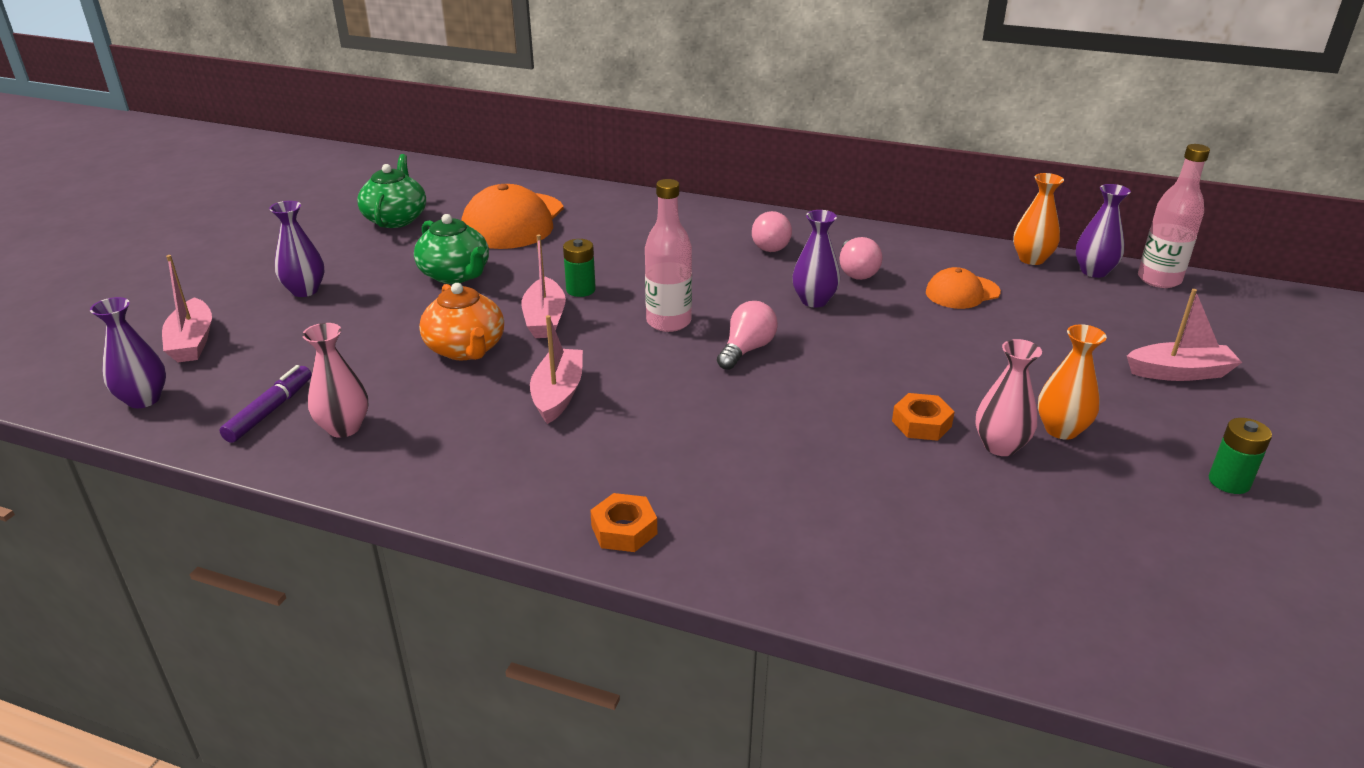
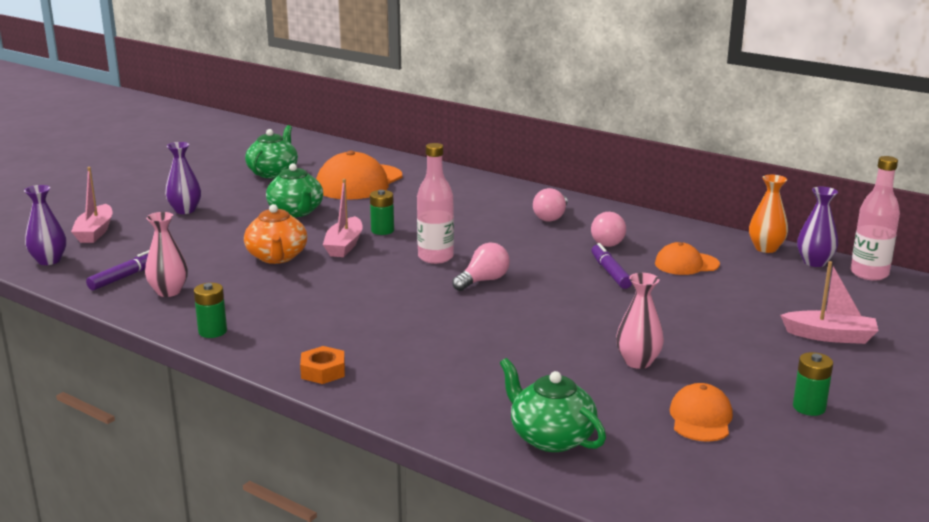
camera: 15 degrees right, 10 degrees down
pink boat [530,315,583,424] -> none
purple vase [792,210,840,308] -> none
orange nut [892,393,955,441] -> none
orange vase [1038,324,1107,440] -> none
none -> green battery [194,283,227,338]
none -> green teapot [500,358,606,452]
none -> purple marker [591,243,632,289]
none -> orange cap [669,383,733,442]

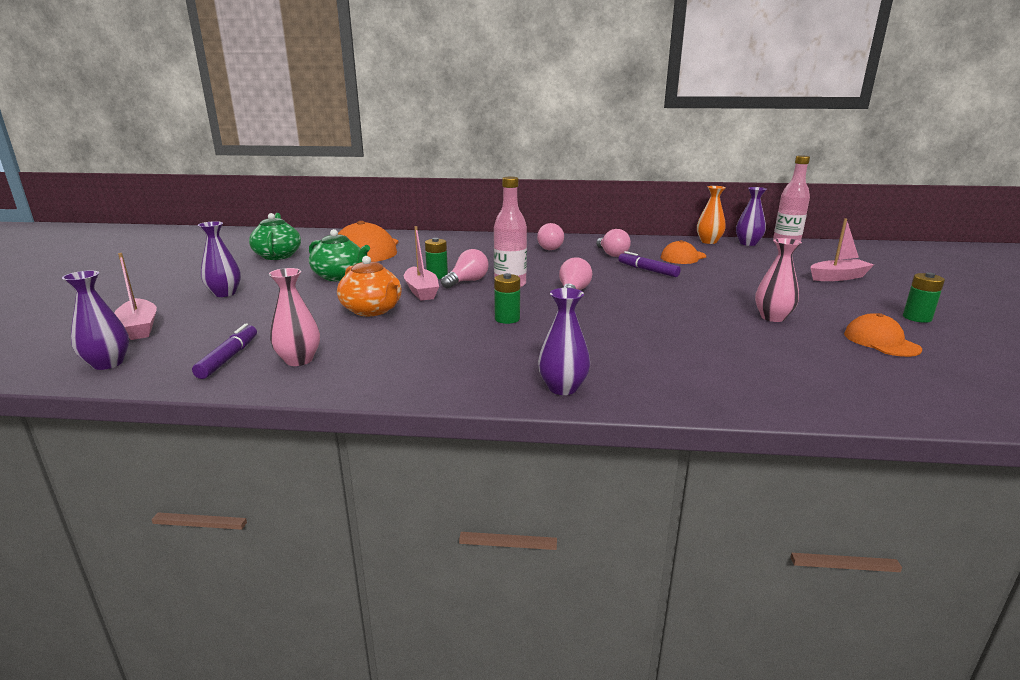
camera: 30 degrees left, 0 degrees up
green battery [194,283,227,338] -> green battery moved to [494,273,520,324]
orange nut [300,346,345,384] -> purple vase [538,288,590,395]
green teapot [500,358,606,452] -> none
none -> pink light bulb [441,249,489,289]

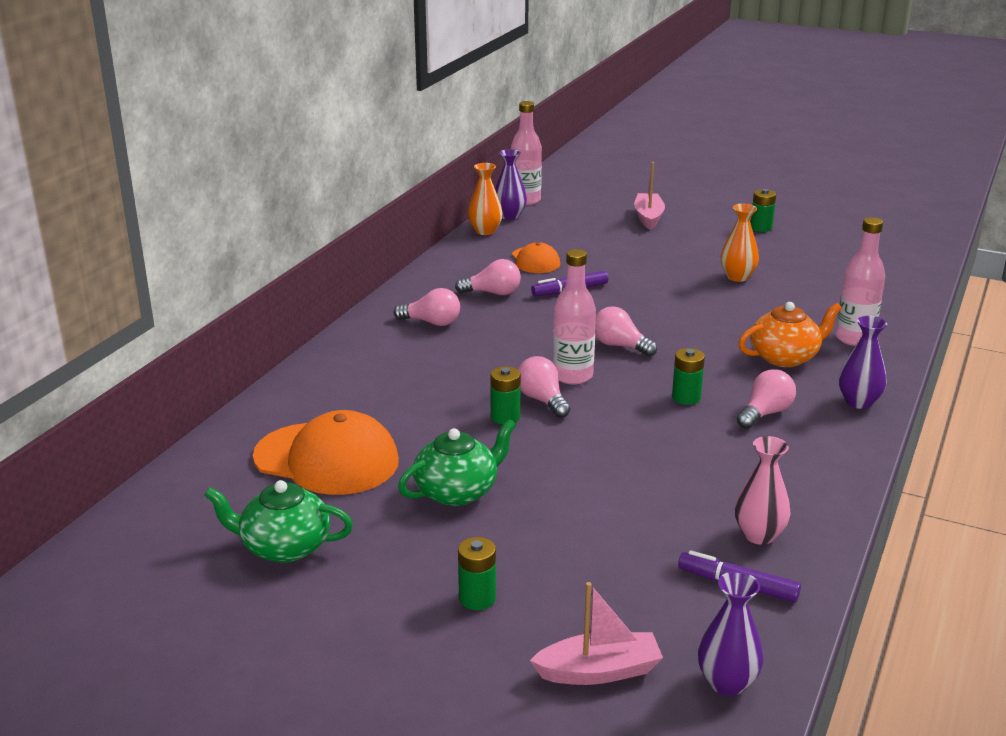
camera: 70 degrees left, 5 degrees up
purple vase [198,221,241,297] -> green battery [458,537,496,610]
orange teapot [337,256,402,316] -> orange teapot moved to [738,302,842,367]
pink boat [404,226,439,301] -> none
pink vase [755,238,802,322] -> orange vase [721,204,759,282]
orange cap [844,313,922,357] -> none
none -> pink light bulb [737,369,796,429]
none -> pink bottle [835,217,885,346]

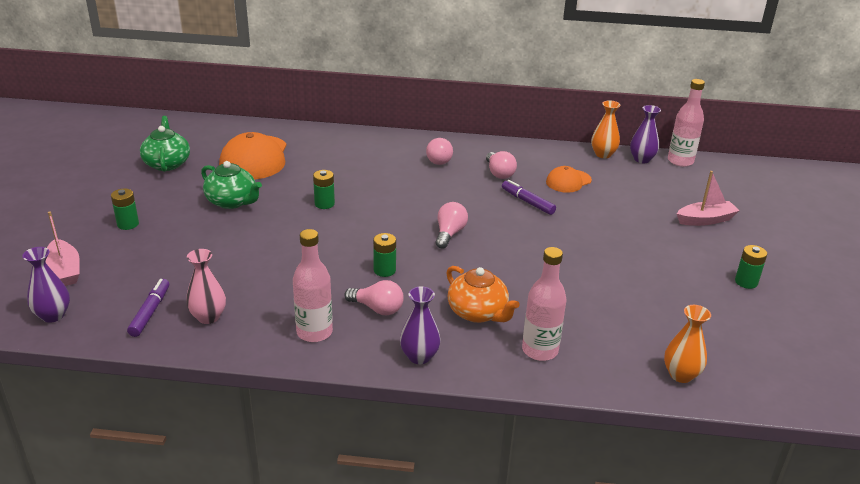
camera: 70 degrees right, 5 degrees up
pink light bulb [518,356,570,418] -> none
pink bottle [552,249,596,384] -> pink bottle moved to [293,229,333,342]
orange vase [721,204,759,282] -> orange vase moved to [664,305,711,383]

